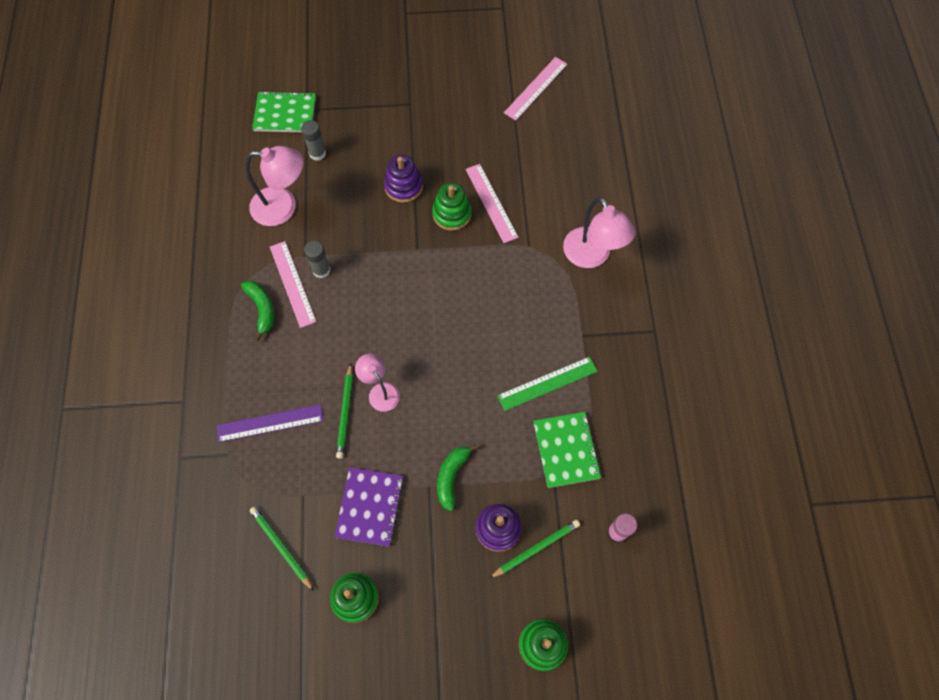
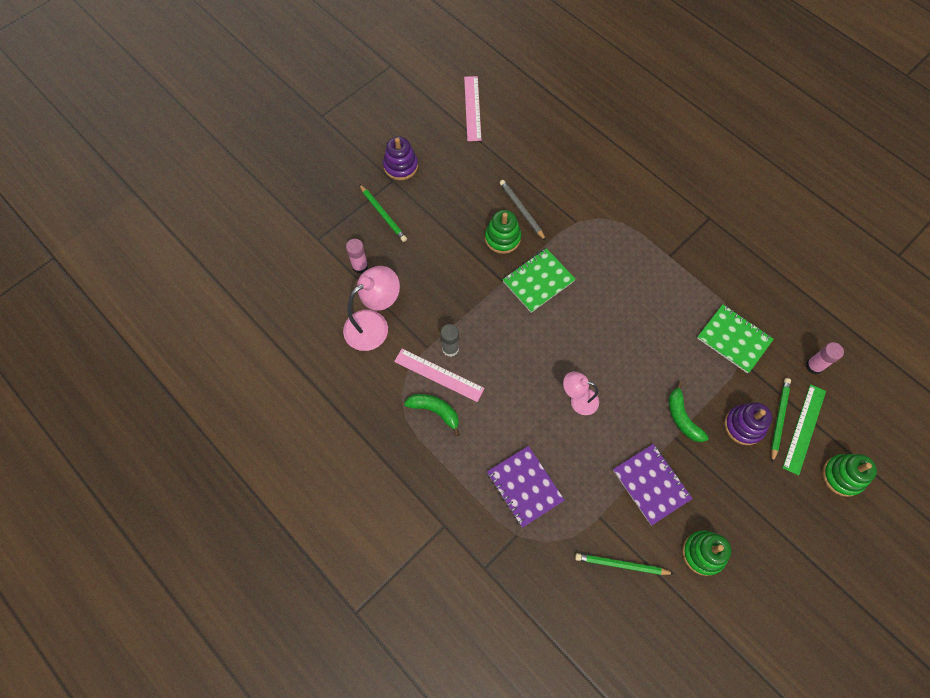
camera: 40 degrees left, 0 degrees up
purple ruler [216,404,323,442] -> purple notebook [487,446,565,528]
green notebook [252,91,316,132] -> green notebook moved to [502,248,576,313]
grey glue stick [301,120,326,161] -> pink glue stick [346,239,368,273]
green pencil [336,363,353,459] -> green pencil moved to [359,184,407,242]
purple stacking toy [384,155,423,203] -> purple stacking toy moved to [383,137,418,180]
pink ruler [466,164,519,243] -> grey pencil [500,180,546,241]
green ruler [497,357,598,411] -> green ruler moved to [783,384,826,475]
pink lamp [563,197,635,268] -> none

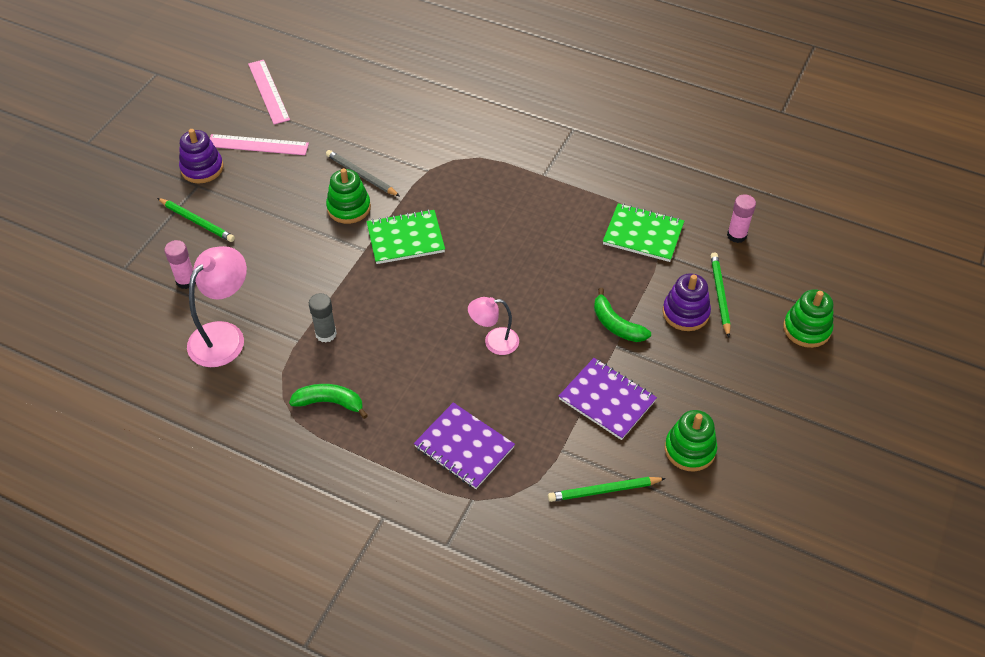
camera: 20 degrees left, 15 degrees down
pink ruler [394,349,485,402] -> pink ruler moved to [210,134,309,155]
green notebook [502,248,576,313] -> green notebook turned 45 degrees clockwise [367,209,445,264]
green ruler [783,384,826,475] -> none

